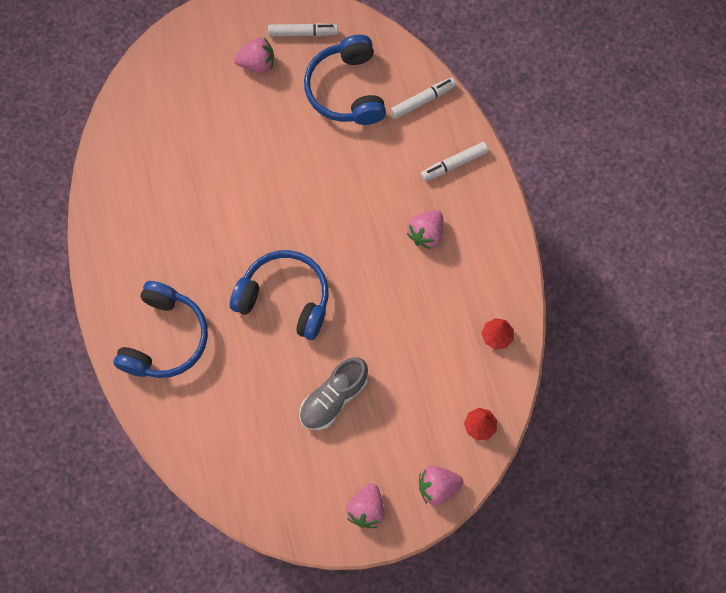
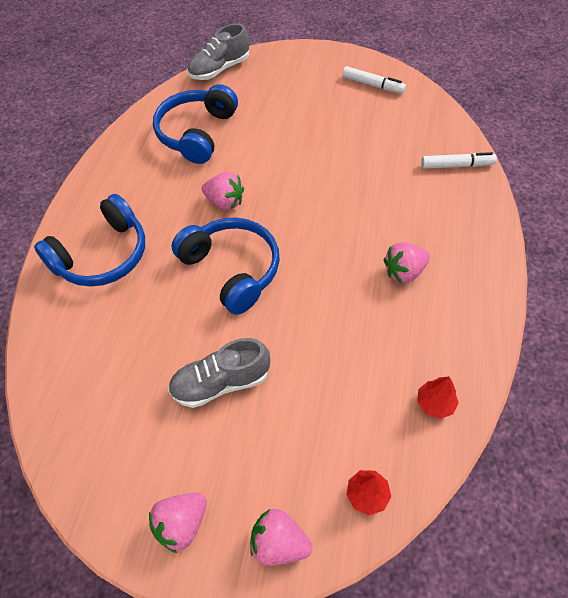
camera: 30 degrees right, 15 degrees down
pink strawberry [234,38,274,73] -> pink strawberry moved to [202,172,244,210]
blue headphones [304,35,386,125] -> blue headphones moved to [153,84,238,164]
white marker [421,142,489,181] -> none
none -> grey shoe [187,23,249,80]

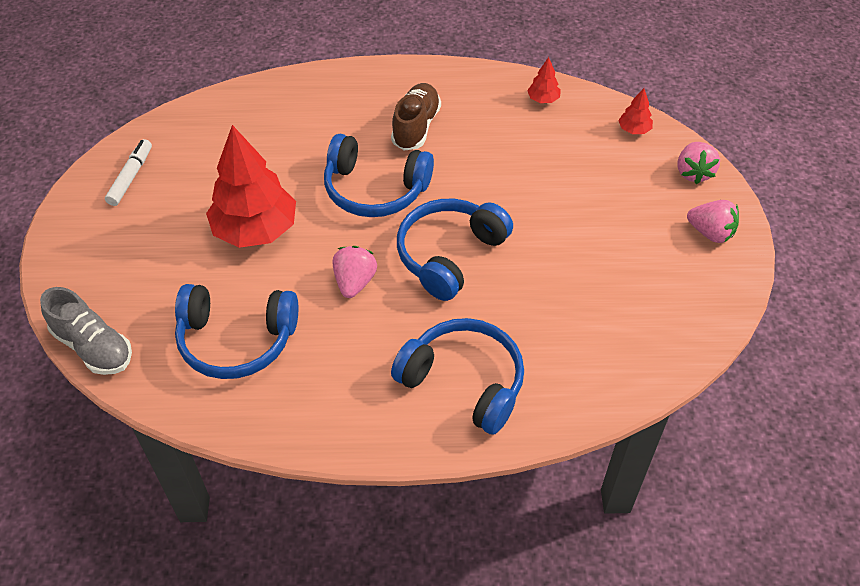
camera: 105 degrees left, 5 degrees down
grey shoe [168,338,270,408] -> none
pink strawberry [383,242,430,283] -> brown shoe [391,83,441,151]
white marker [421,152,497,169] -> none
none -> red tree [206,125,296,248]
none -> blue headphones [324,134,434,217]

